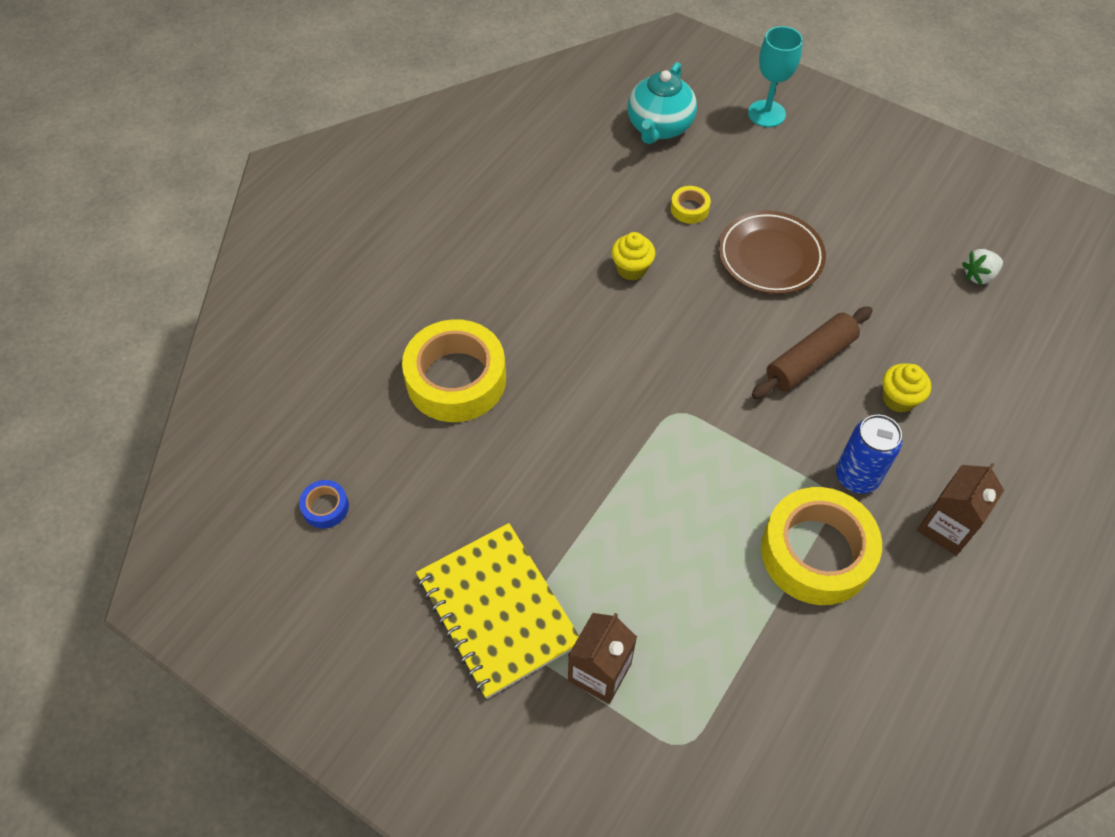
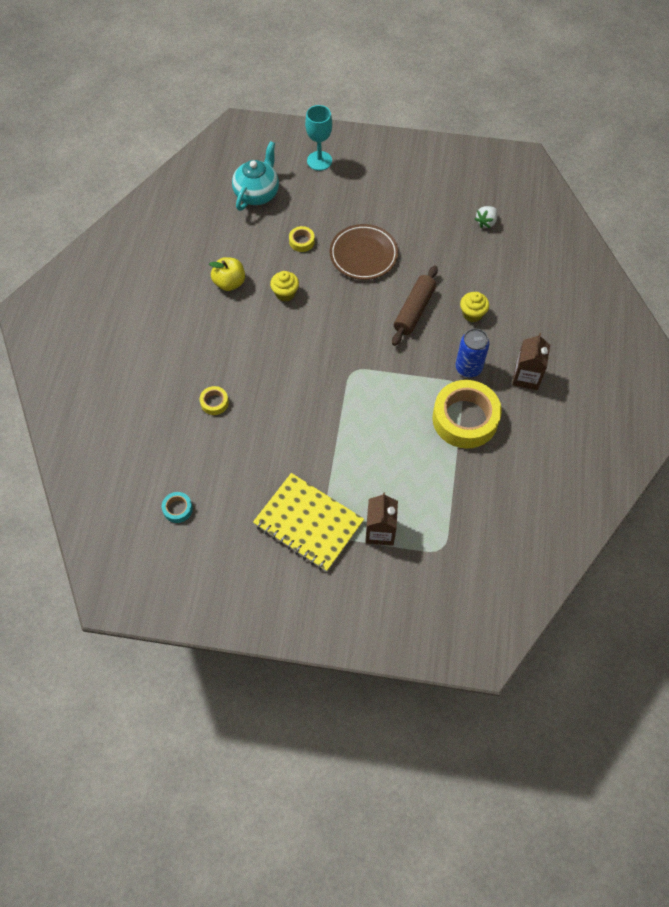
camera: 25 degrees left, 5 degrees up
blue tape [299,480,349,529] -> turquoise tape [162,492,193,523]
yellow tape [402,319,506,422] -> yellow tape [200,386,229,415], size x0.43
turquoise teapot [628,62,697,144] -> turquoise teapot turned 150 degrees counterclockwise [232,141,279,211]
none -> yellow apple [209,257,245,291]

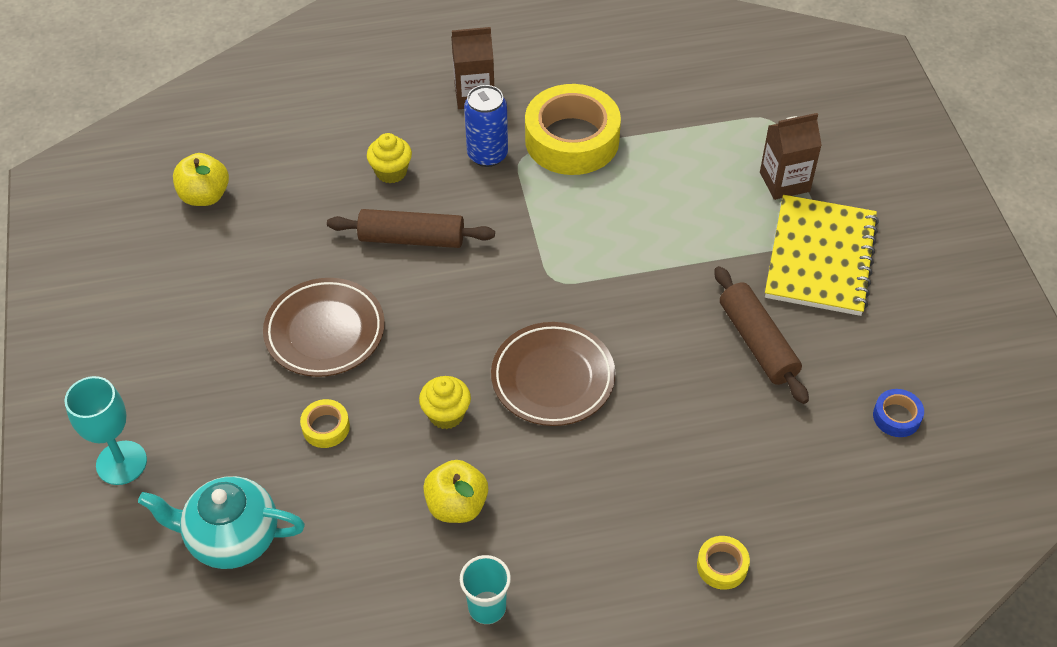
camera: 110 degrees left, 10 degrees down
turquoise tape [162,492,193,523] -> blue tape [873,389,924,437]
yellow tape [200,386,229,415] -> yellow tape moved to [697,536,750,590]
white strawberry [475,206,498,228] -> yellow apple [173,153,229,206]
none -> turquoise cup [460,555,511,624]
none -> brown plate [491,322,615,426]
none -> brown rolling pin [714,266,809,404]

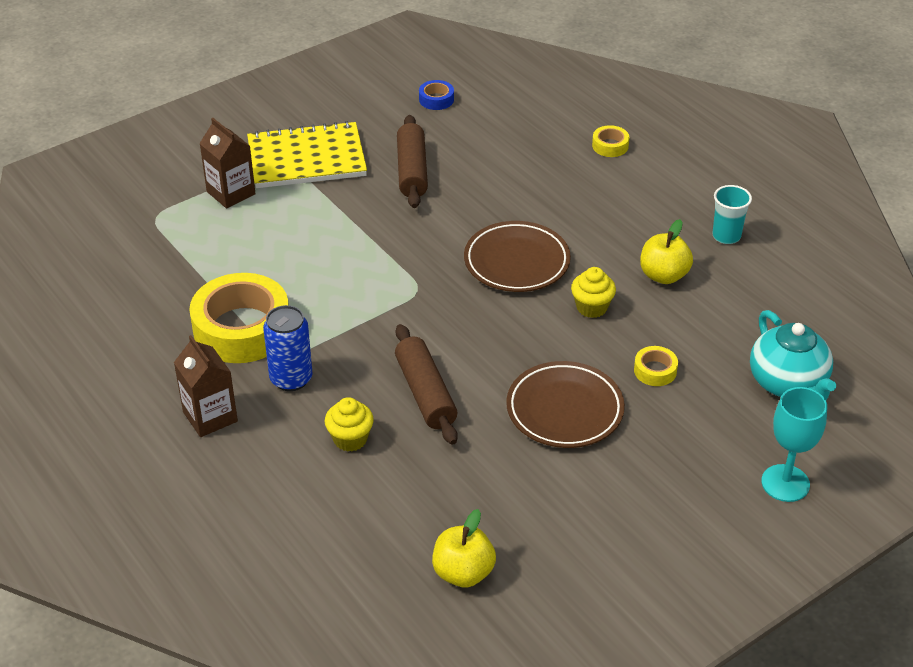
camera: 115 degrees left, 10 degrees down
brown rolling pin [714,266,809,404] -> brown rolling pin turned 45 degrees counterclockwise [397,115,428,208]

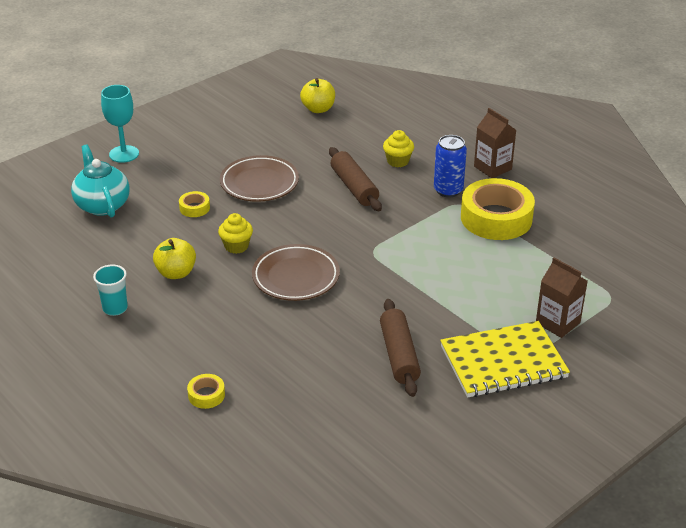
camera: 175 degrees right, 5 degrees down
blue tape [419,80,454,110] -> none

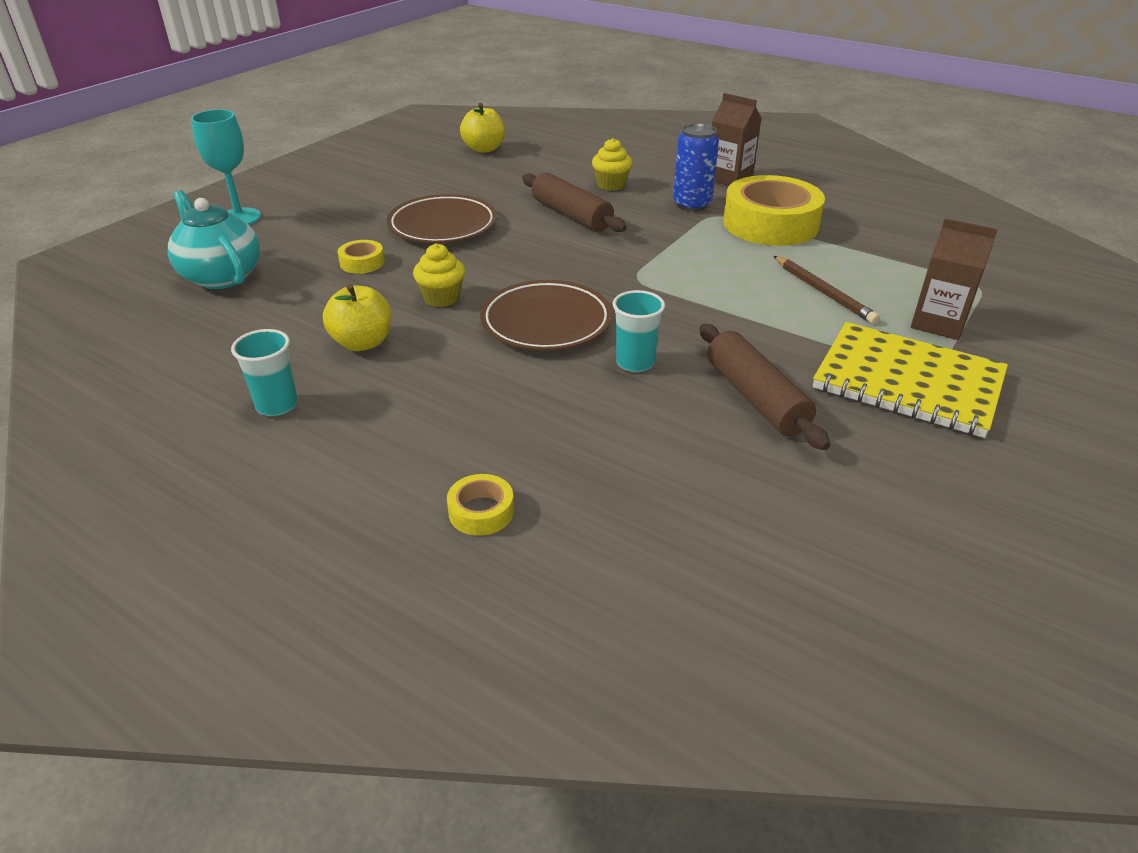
camera: 15 degrees left, 0 degrees up
yellow notebook [440,321,570,398] -> yellow notebook turned 60 degrees clockwise [813,322,1008,438]
none -> turquoise cup [613,290,665,372]
none -> brown pencil [774,256,880,324]

